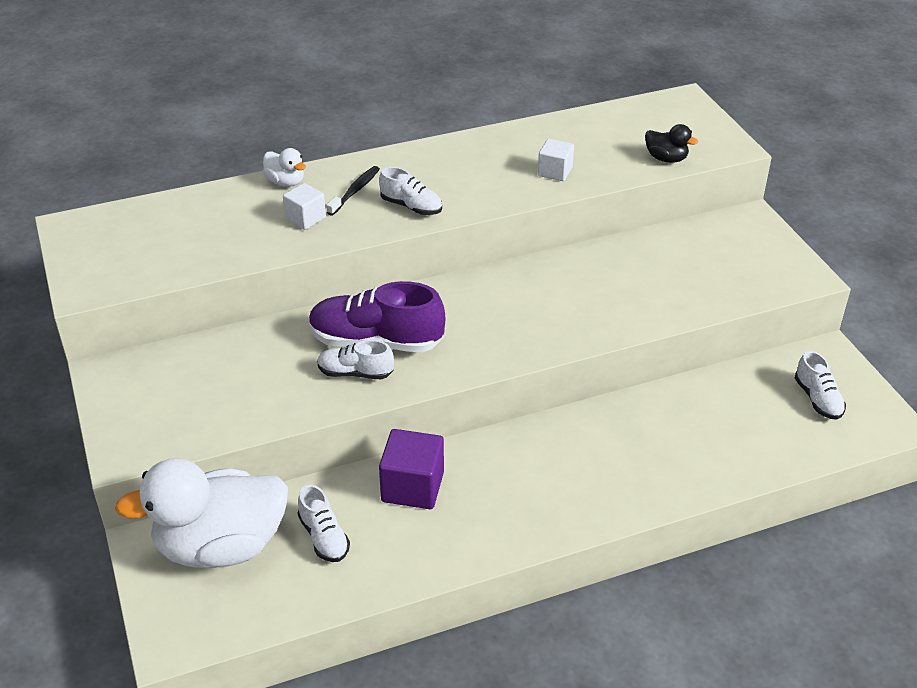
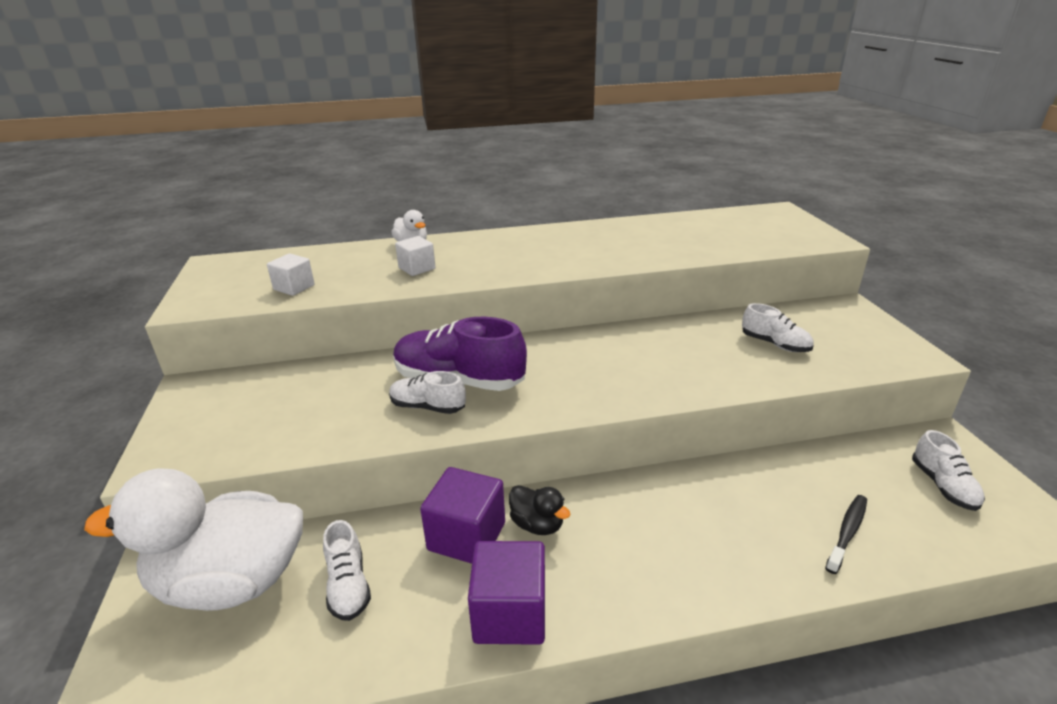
camera: 10 degrees right, 10 degrees down
black toothbrush [326,166,380,216] -> black toothbrush moved to [825,495,867,574]
white shoe [379,167,442,215] -> white shoe moved to [742,303,814,352]
white cube [538,139,574,181] -> white cube moved to [267,254,315,296]
black duck [645,124,698,163] -> black duck moved to [509,485,570,535]
none -> purple cube [468,541,545,645]

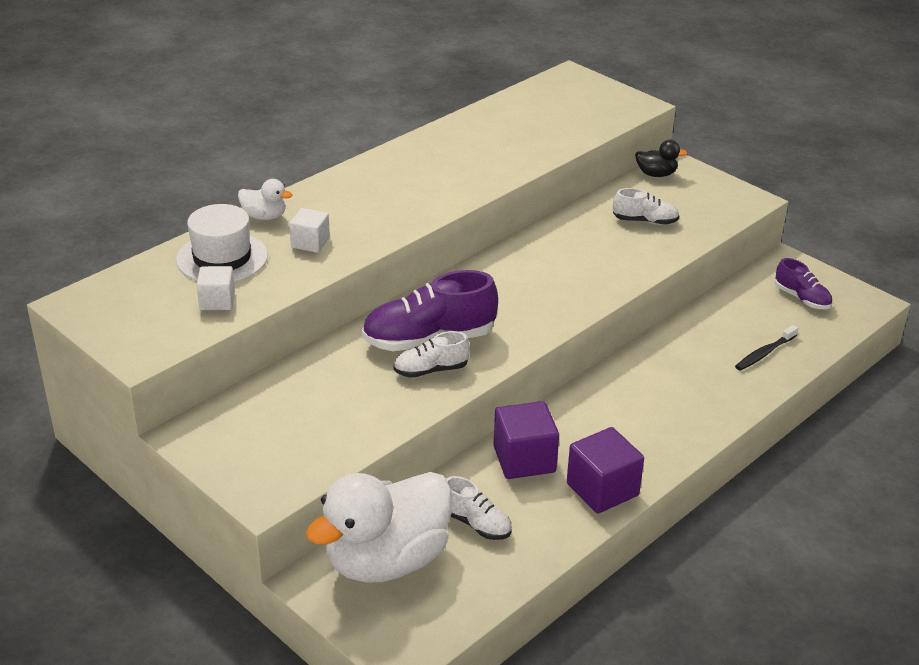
camera: 35 degrees left, 5 degrees up
black duck [509,485,570,535] -> black duck moved to [635,140,687,177]
black toothbrush [825,495,867,574] -> black toothbrush turned 135 degrees counterclockwise [735,325,798,371]
white shoe [912,430,985,511] -> purple shoe [775,258,832,310]
none -> white hat [176,204,268,282]

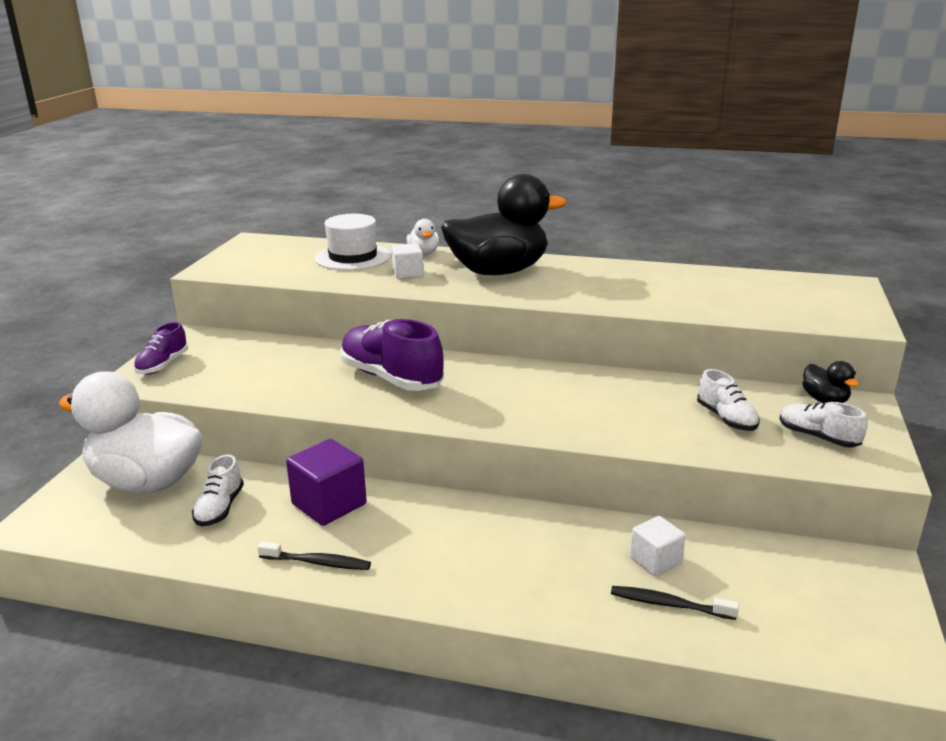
camera: 60 degrees right, 10 degrees down
white cube [197,266,235,310] -> white cube moved to [630,516,686,576]
white shoe [393,331,470,378] -> white shoe moved to [779,402,867,448]
purple cube [567,427,644,513] -> black toothbrush [258,542,371,570]
purple shoe [775,258,832,310] -> purple shoe moved to [134,322,188,375]
none -> black duck [441,174,567,275]

